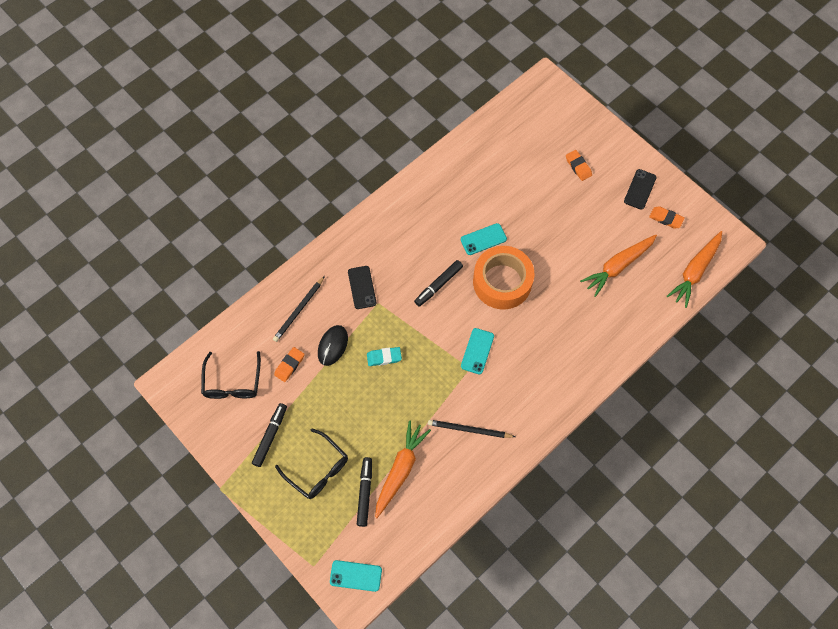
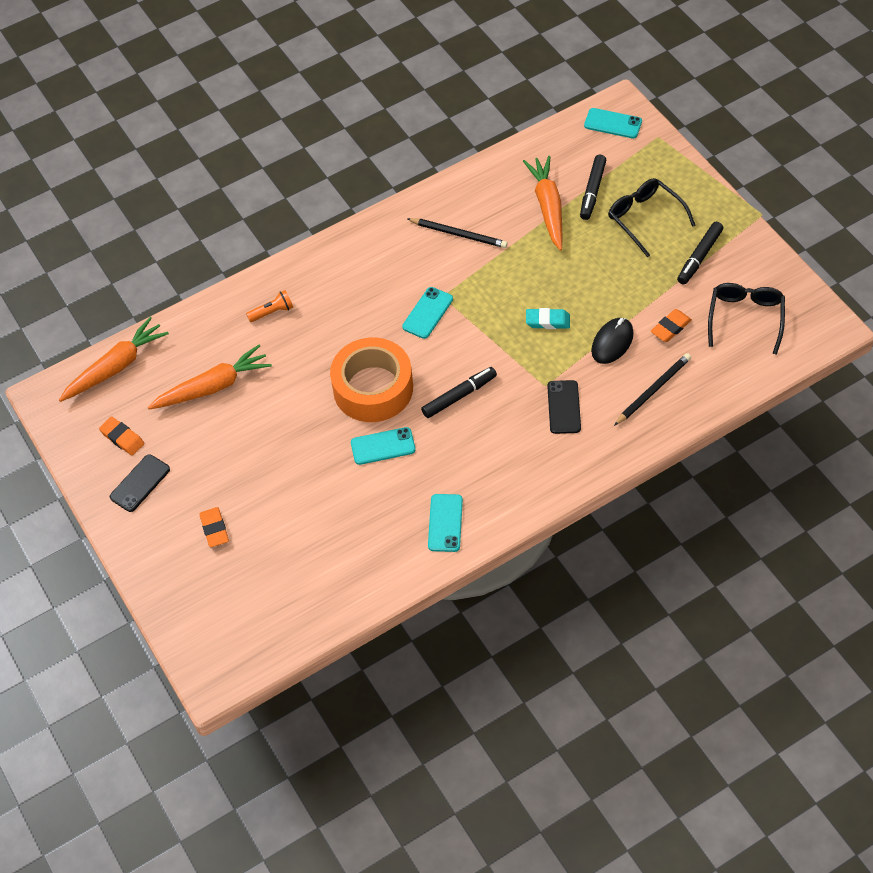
camera: 165 degrees left, 10 degrees down
orange carrot [375,420,431,519] -> orange carrot turned 135 degrees clockwise [523,156,563,251]
none -> orange flashlight [246,290,293,322]
none -> turquoise phone [428,494,463,552]

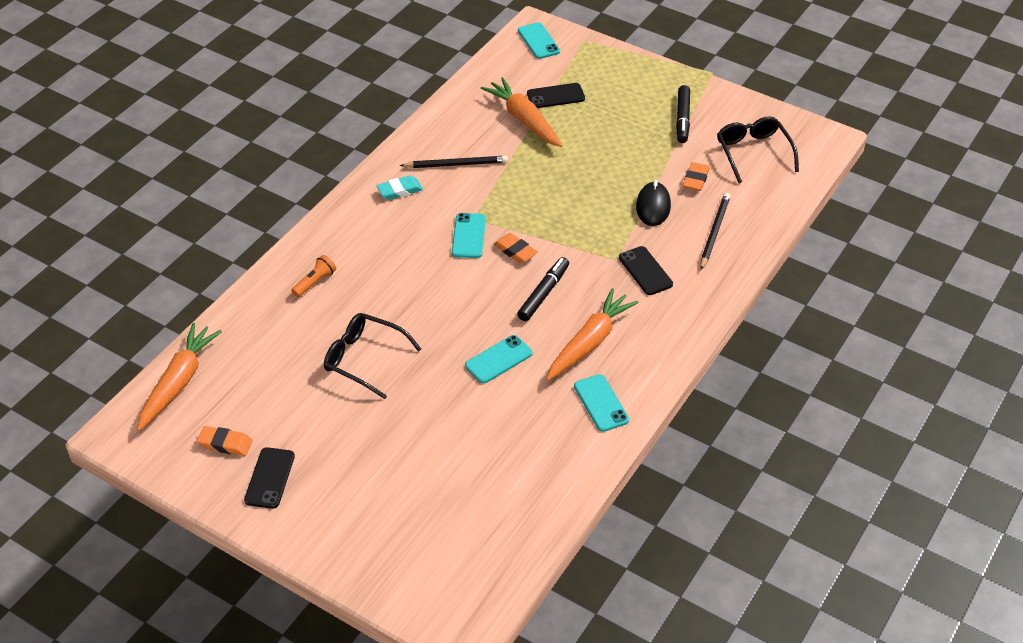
camera: 30 degrees left, 10 degrees down
orange carrot [148,345,272,409] -> orange carrot moved to [547,288,639,381]
orange eraser [199,507,229,547] -> orange eraser moved to [494,233,538,263]
orange tape [330,337,413,422] -> none
turquoise eraser [526,308,570,329] -> turquoise eraser moved to [376,175,423,200]
black marker [580,155,606,220] -> black phone [527,83,585,108]
turquoise phone [584,108,642,138] -> turquoise phone turned 75 degrees clockwise [518,22,560,59]
black glasses [608,178,696,257] -> black glasses moved to [324,313,421,399]

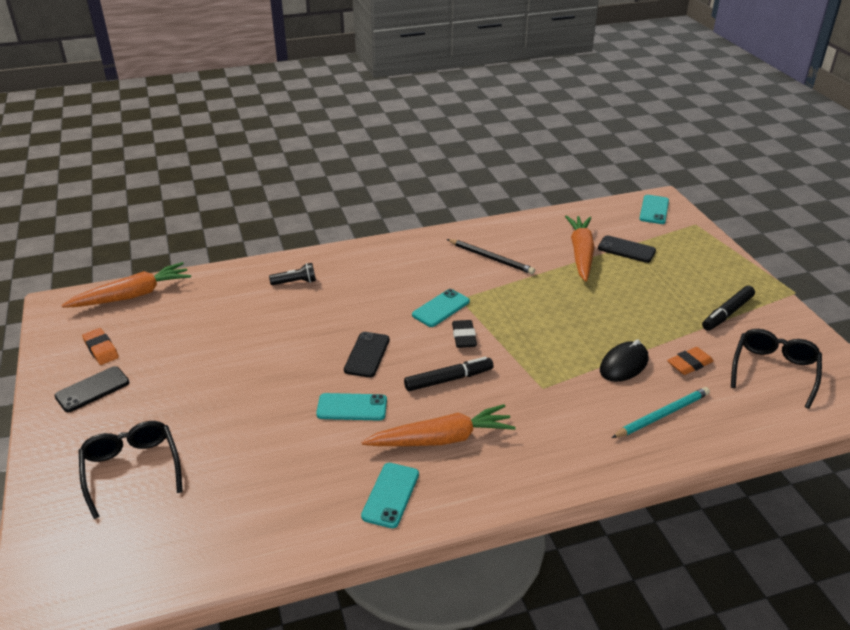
camera: 40 degrees right, 10 degrees down
orange flashlight [292,255,336,297] -> black flashlight [269,263,316,285]
black glasses [324,313,421,399] -> black glasses moved to [79,421,183,519]
turquoise eraser [376,175,423,200] -> none
orange eraser [494,233,538,263] -> black eraser [452,320,477,348]
black phone [619,246,673,295] -> black phone moved to [344,332,390,378]
black pencil [700,193,731,270] -> turquoise pencil [612,387,710,438]

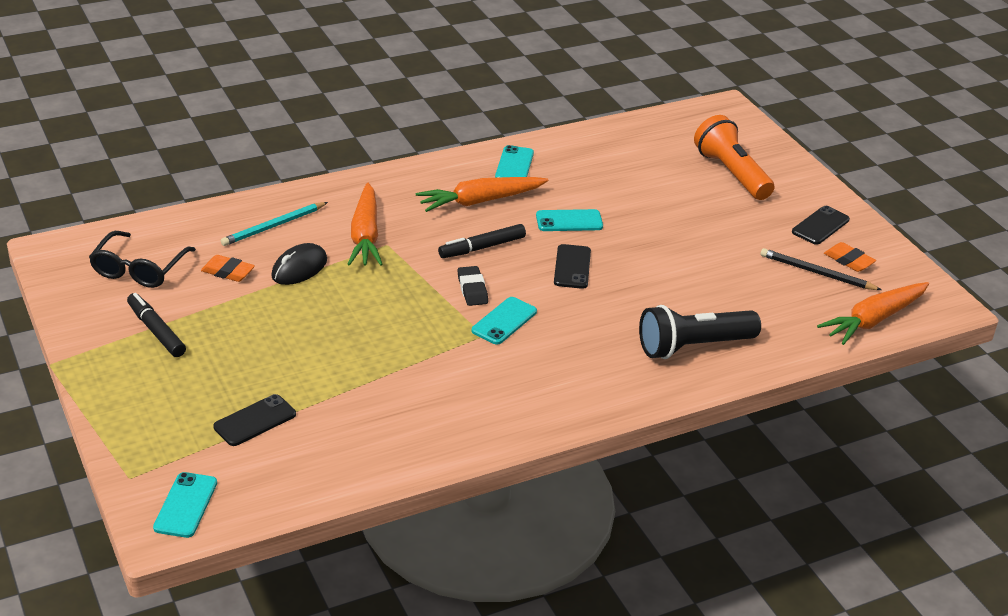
camera: 170 degrees right, 0 degrees up
black glasses [79,421,183,519] -> orange flashlight [694,115,774,200]
black flashlight [269,263,316,285] -> black flashlight [639,305,761,359], size x2.10
black pencil [447,239,535,274] -> black pencil moved to [760,248,882,290]
orange carrot [565,216,595,282] -> orange carrot moved to [348,183,383,266]
black phone [598,235,656,263] -> black phone turned 60 degrees counterclockwise [213,394,296,446]
orange eraser [667,347,714,375] -> orange eraser turned 60 degrees clockwise [201,255,255,282]
black marker [702,286,755,331] -> black marker turned 75 degrees counterclockwise [127,293,186,357]

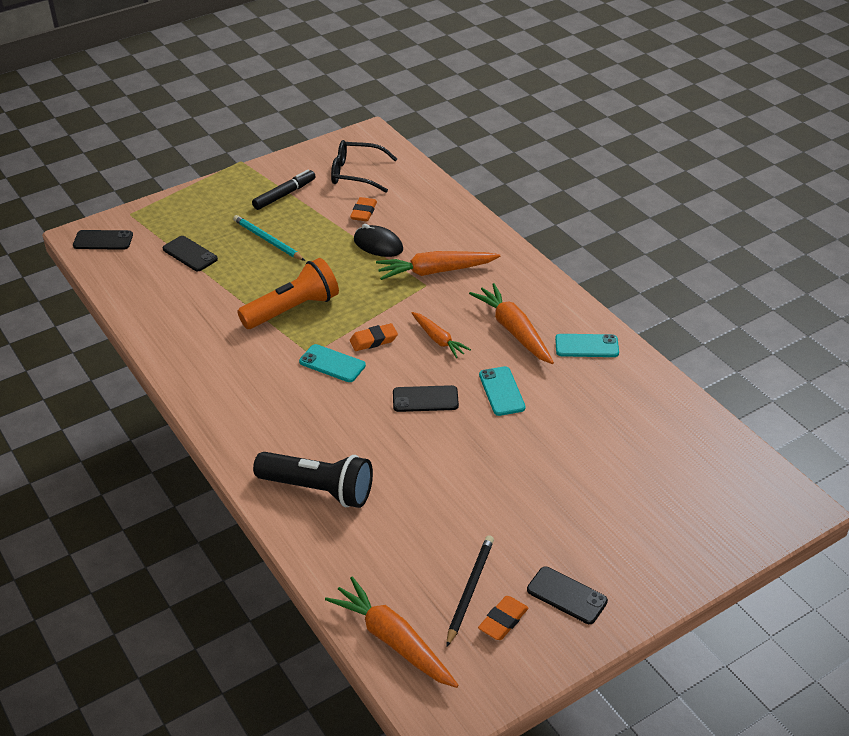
camera: 85 degrees right, 5 degrees up
turquoise phone [153,472,217,538] -> black phone [73,230,133,250]
turquoise pencil [221,202,328,246] -> turquoise pencil moved to [233,215,305,261]
black marker [438,224,526,258] -> orange carrot [411,312,471,358]
black eraser [458,266,488,306] -> orange eraser [350,323,398,351]
black flashlight [639,305,761,359] -> black flashlight turned 135 degrees clockwise [253,452,373,508]
orange flashlight [694,115,774,200] -> orange flashlight moved to [237,258,339,329]

